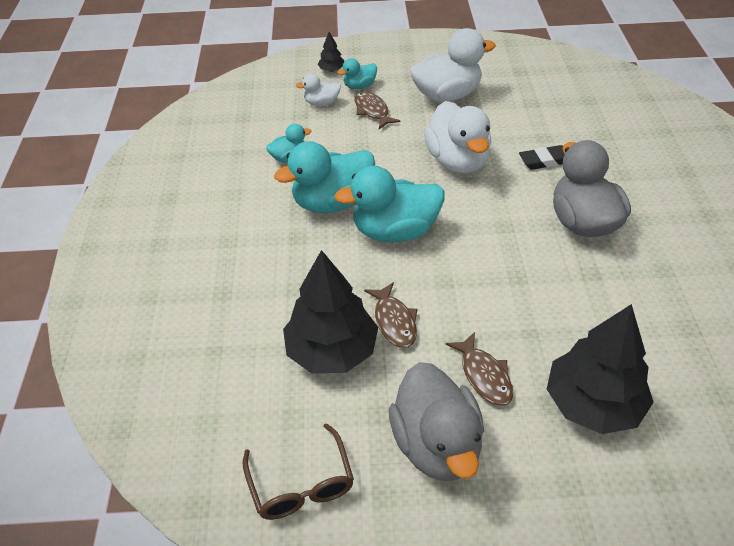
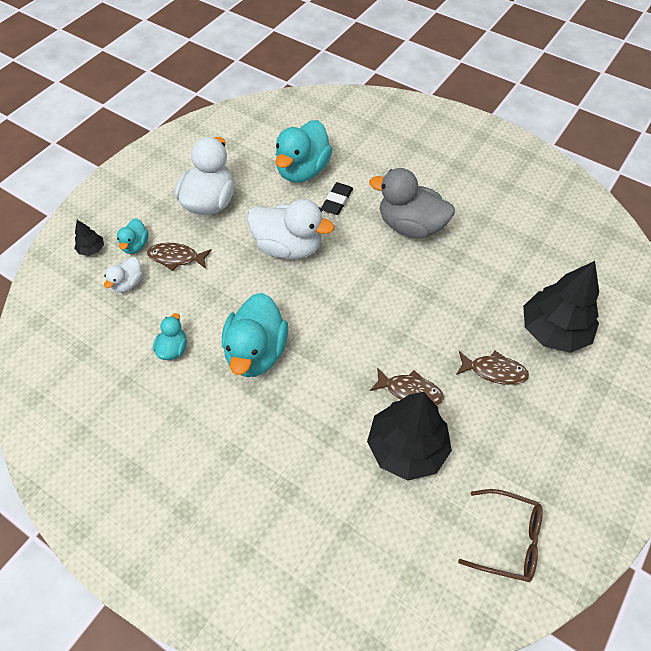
camera: 55 degrees left, 10 degrees up
turquoise duck [334,166,445,242] -> turquoise duck moved to [275,120,333,183]
grey duck [389,362,484,481] -> none

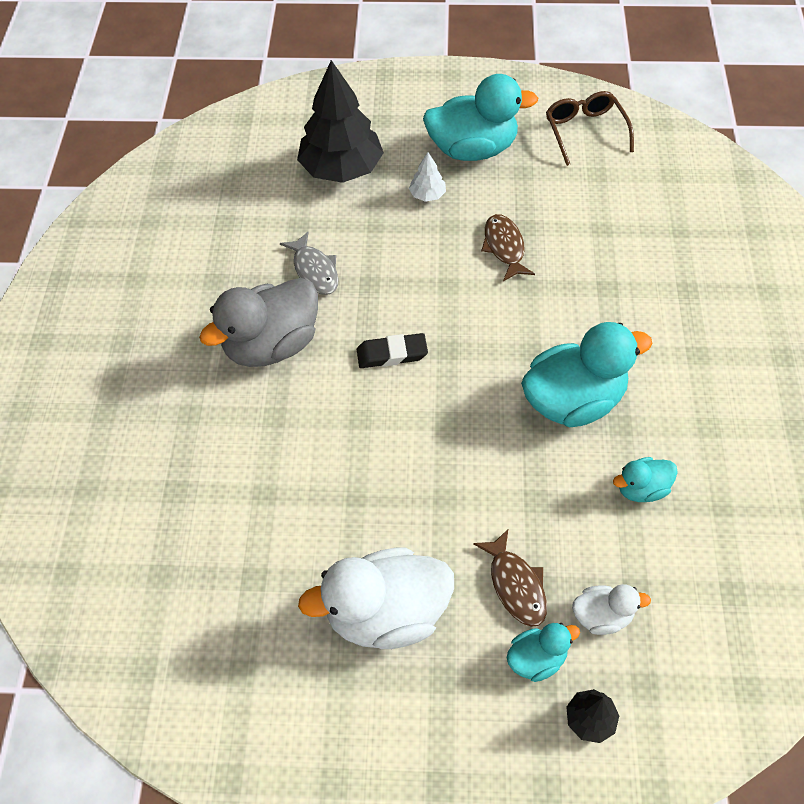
camera: 120 degrees left, 0 degrees up
white duck [247,199,335,259] -> none
turquoise duck [275,120,333,183] -> turquoise duck moved to [423,74,538,161]
black eraser [321,182,353,215] -> black eraser moved to [357,333,428,368]
black tree [367,392,452,481] -> none
grey duck [369,168,455,238] -> grey duck turned 60 degrees clockwise [199,278,318,367]
brown fish [456,351,529,385] -> white tree [409,152,446,202]
none -> grey fish [280,232,338,295]

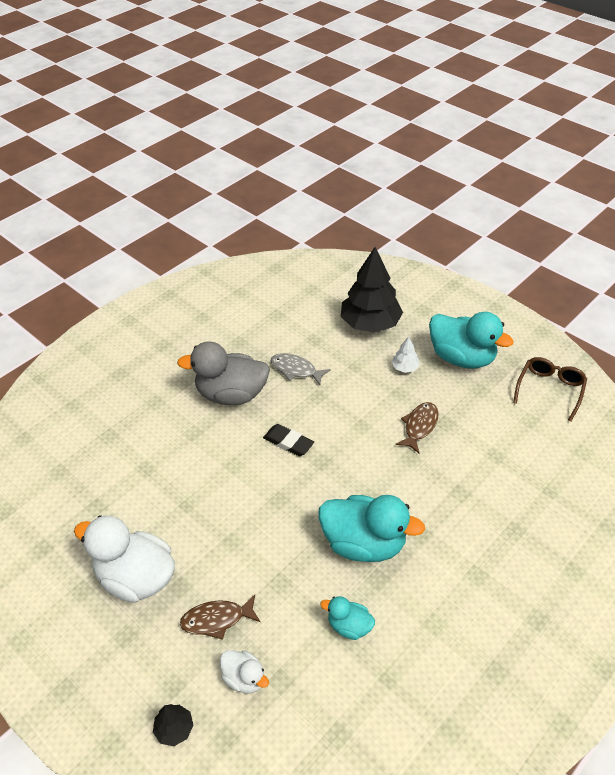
camera: 40 degrees right, 10 degrees down
grey fish [280,232,338,295] -> grey fish turned 105 degrees clockwise [270,353,331,385]
brown fish [473,530,547,627] -> brown fish turned 60 degrees clockwise [180,595,261,640]
turquoise duck [507,623,580,682] -> none

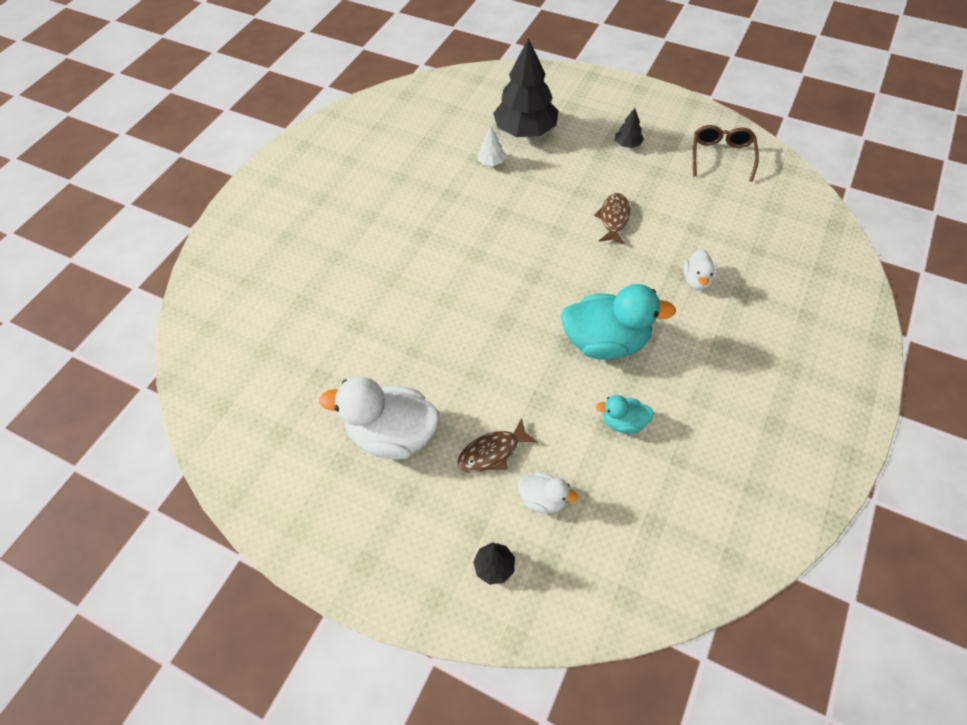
camera: 15 degrees left, 10 degrees up
grey duck [177,341,270,405] -> none
black eraser [263,424,314,456] -> none
grey fish [270,353,331,385] -> none
white tree [391,336,420,373] -> white tree moved to [477,126,506,166]
turquoise duck [429,312,514,369] -> black tree [615,108,644,148]
none -> white duck [683,249,717,290]

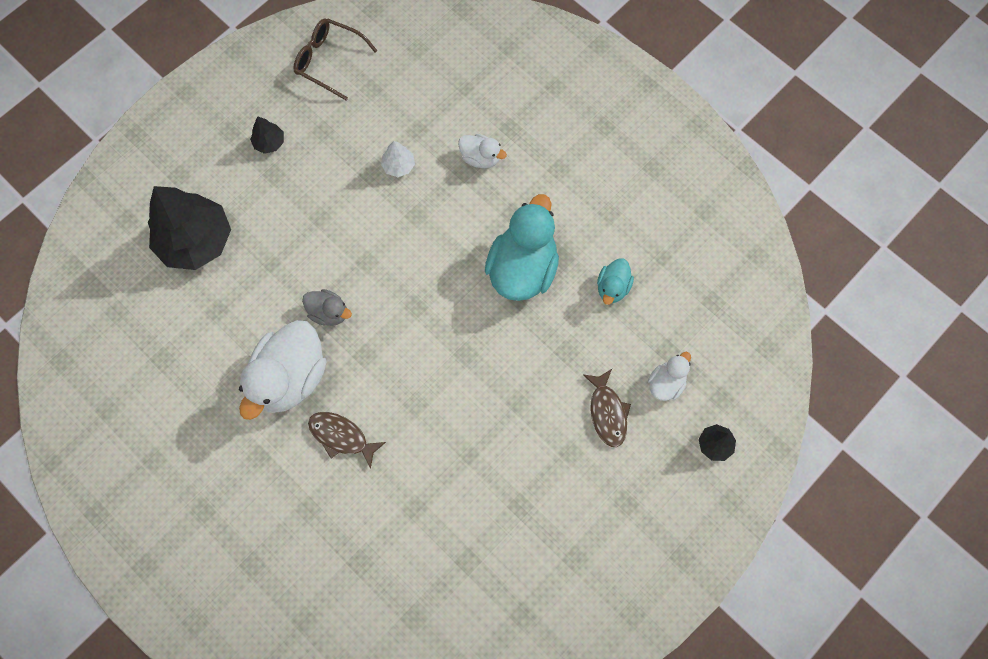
camera: 75 degrees left, 15 degrees up
white duck [320,377,440,459] -> white duck moved to [239,320,326,420]
white tree [477,126,506,166] -> white tree moved to [381,141,415,177]
brown fish [594,193,630,244] -> brown fish moved to [308,412,386,469]
none -> grey duck [302,289,352,326]

